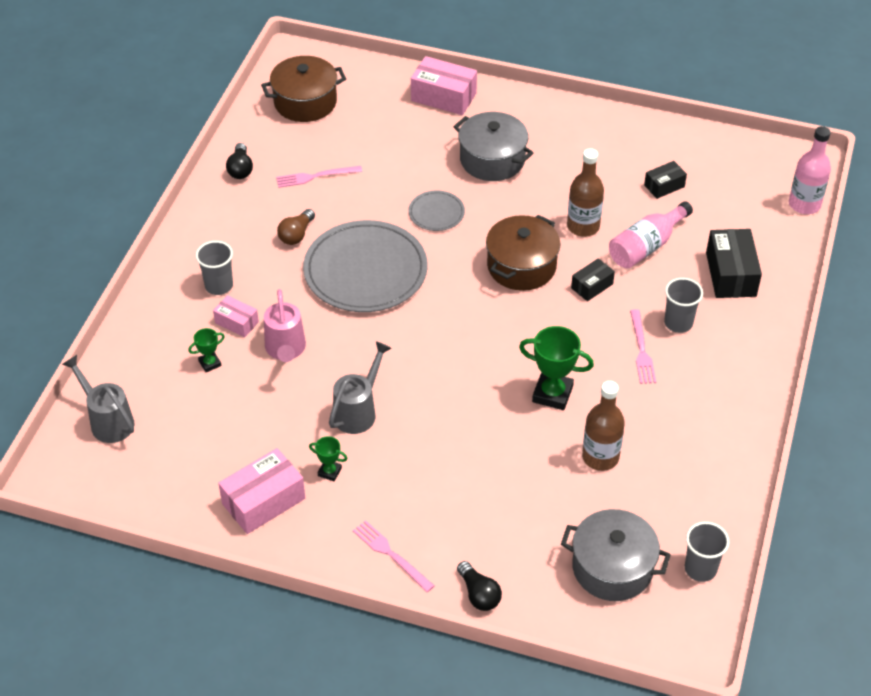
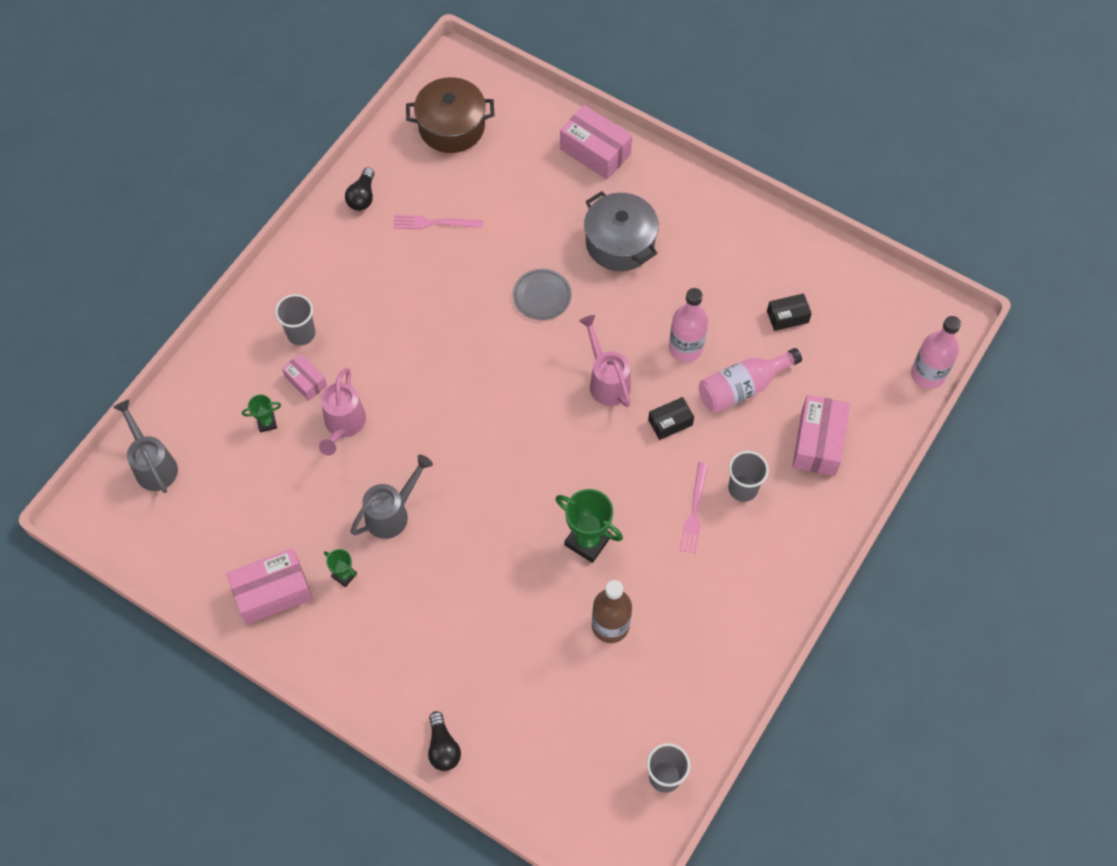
camera: 15 degrees right, 15 degrees up
brown light bulb [277,209,315,245] -> none
grey plate [303,220,428,312] -> none
pink fork [353,520,435,592] -> none
brown pot [486,215,561,291] -> pink watering can [579,315,631,407]
grey pot [561,509,671,601] -> none
brown bottle [567,148,604,237] -> pink bottle [669,288,708,362]
black box [706,229,762,298] -> pink box [792,395,850,476]

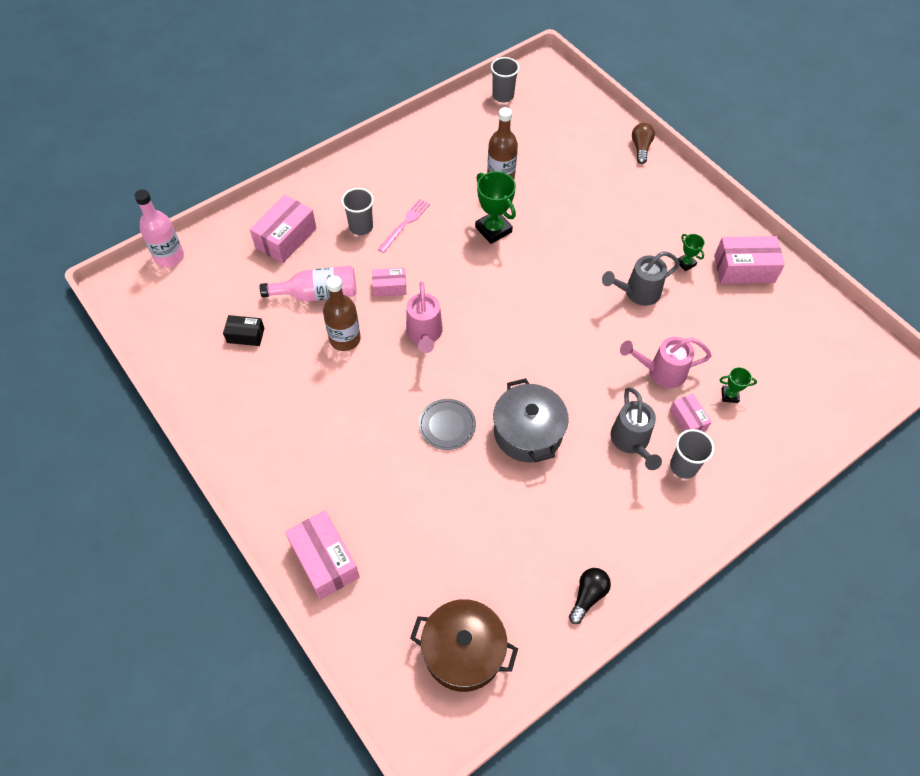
camera: 160 degrees left, 5 degrees down
grey watering can [113,400,178,493] -> grey watering can moved to [611,387,662,470]
pink watering can [319,368,366,455] -> pink watering can turned 120 degrees counterclockwise [620,337,711,388]
pink fork [393,215,483,229] -> none
black light bulb [428,711,461,771] -> brown light bulb [632,123,655,164]
grey pot [584,191,659,271] -> grey pot moved to [493,378,569,462]
black box [648,397,694,440] -> pink box [372,268,407,297]
pink bottle [669,288,708,362] -> brown bottle [323,276,361,351]

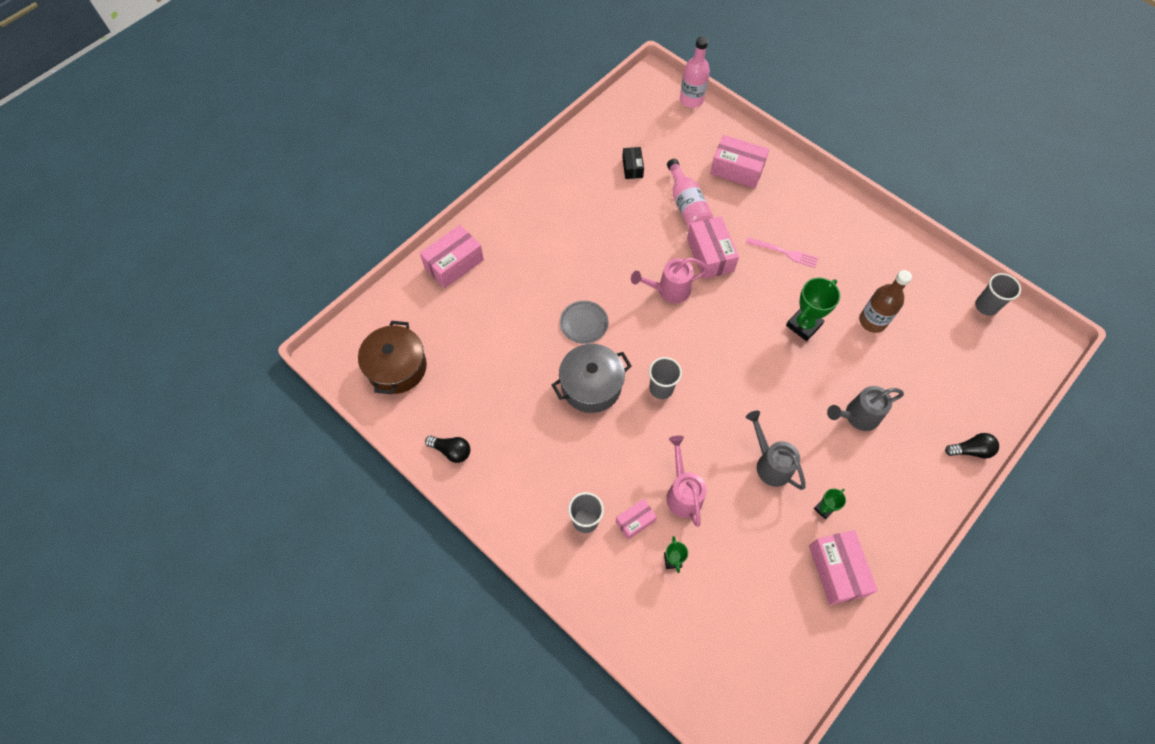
camera: 80 degrees right, 5 degrees up
brown bottle [323,276,361,351] -> none
grey cup [341,188,374,235] -> grey cup moved to [649,357,682,399]
pink box [372,268,407,297] -> pink box [687,216,739,279], size x1.74
grey watering can [611,387,662,470] -> grey watering can moved to [827,386,904,431]
brown light bulb [632,123,655,164] -> black light bulb [945,433,999,459]

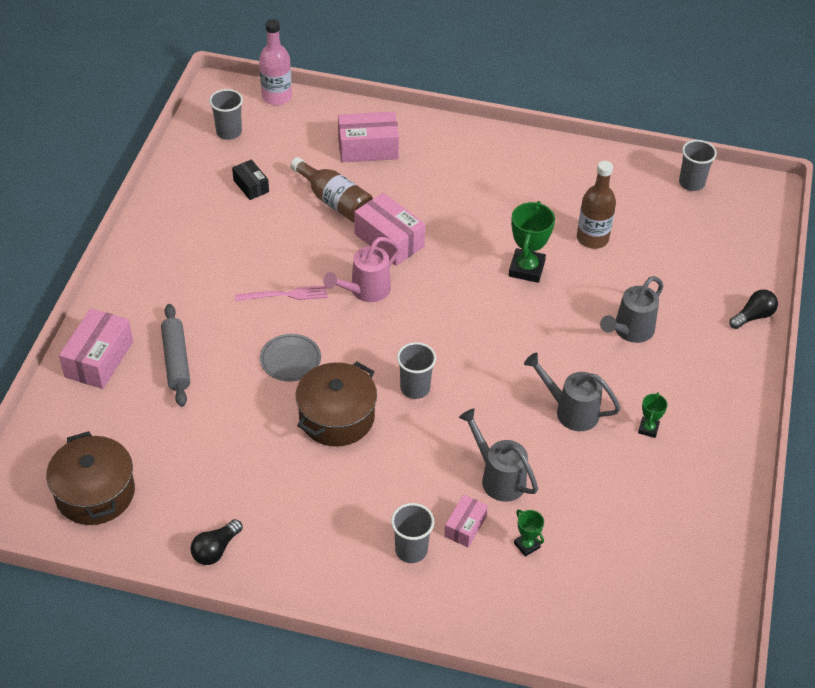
camera: 30 degrees left, 15 degrees down
black light bulb [425,436,470,463] -> black light bulb turned 135 degrees clockwise [191,519,243,565]
grey pot [552,344,631,413] -> brown pot [296,362,377,447]
pink watering can [666,436,707,527] -> grey watering can [459,408,538,502]
pink bottle [667,159,713,228] -> brown bottle [290,157,373,222]
pink fork [746,237,818,268] -> pink fork moved to [235,286,328,301]
pink box [809,530,878,605] -> none
none -> grey rolling pin [161,304,190,407]
none -> grey cup [209,89,243,140]

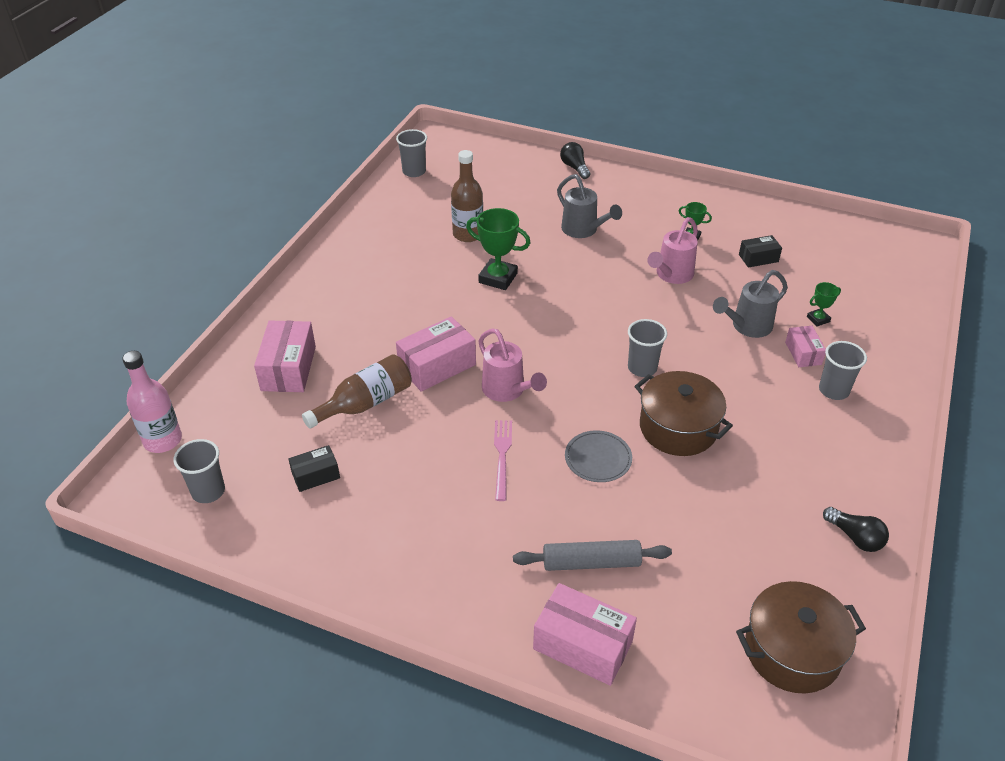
camera: 80 degrees left, 5 degrees down
pink box [444,495,488,547] -> pink box turned 45 degrees clockwise [785,326,826,367]
grey watering can [524,353,621,431] -> pink watering can [647,217,698,284]
none -> black box [739,235,782,268]

